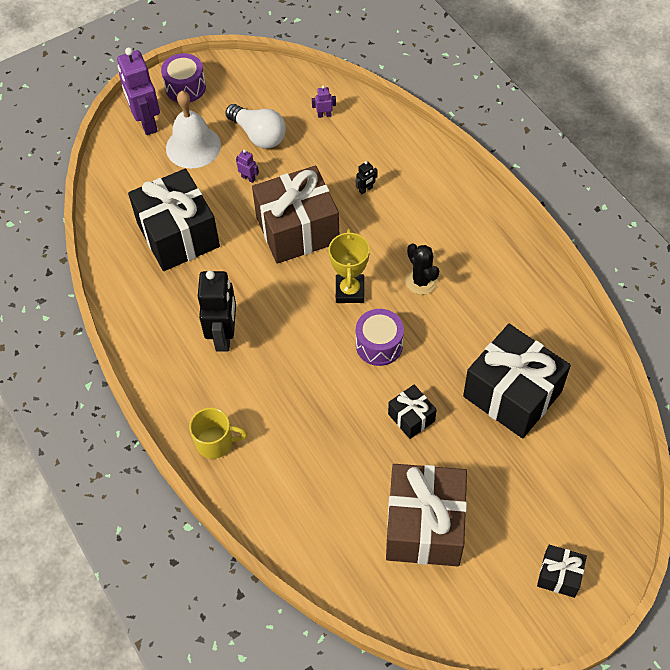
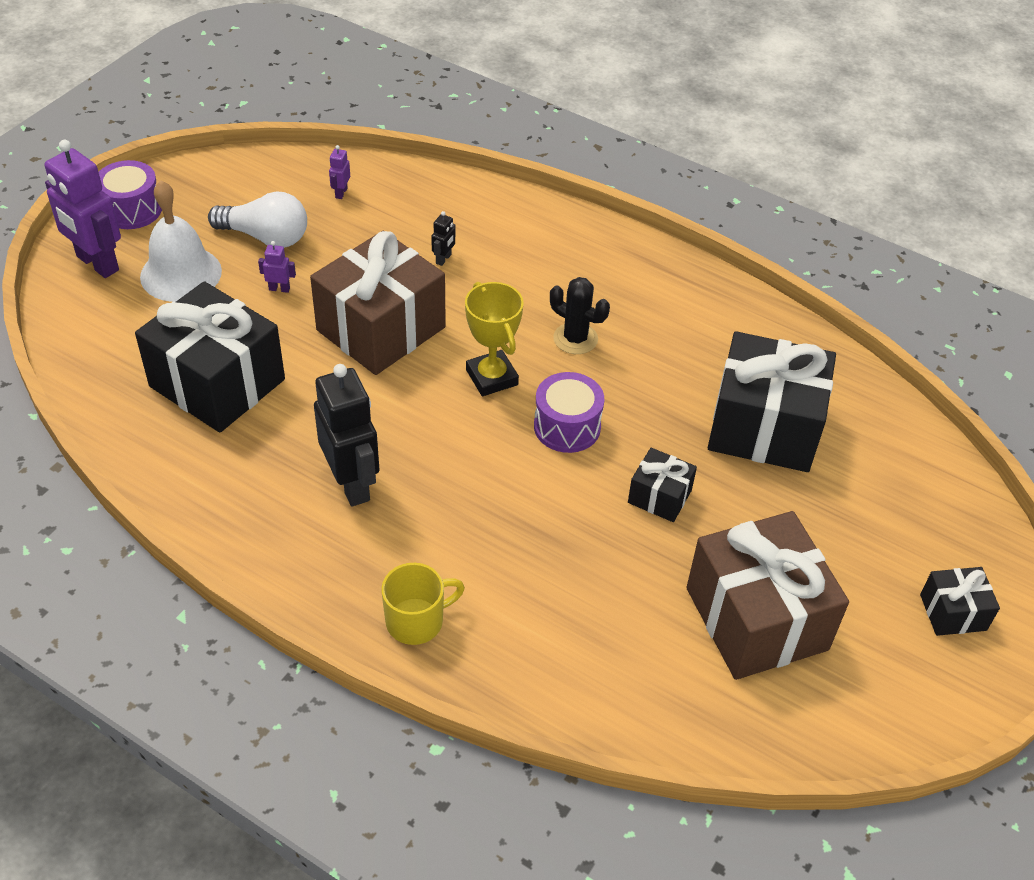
camera: 30 degrees left, 10 degrees down
purple robot [312,85,336,118] -> purple robot turned 45 degrees counterclockwise [329,145,350,199]

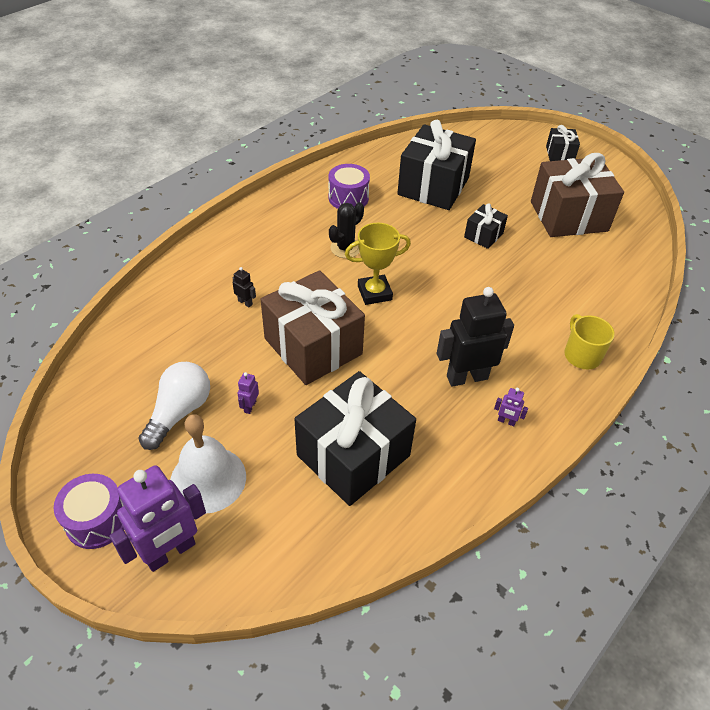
camera: 80 degrees left, 0 degrees up
purple robot [329,145,350,199] -> purple robot moved to [494,388,528,426]
purple drum [534,372,604,453] -> purple drum moved to [329,164,370,209]

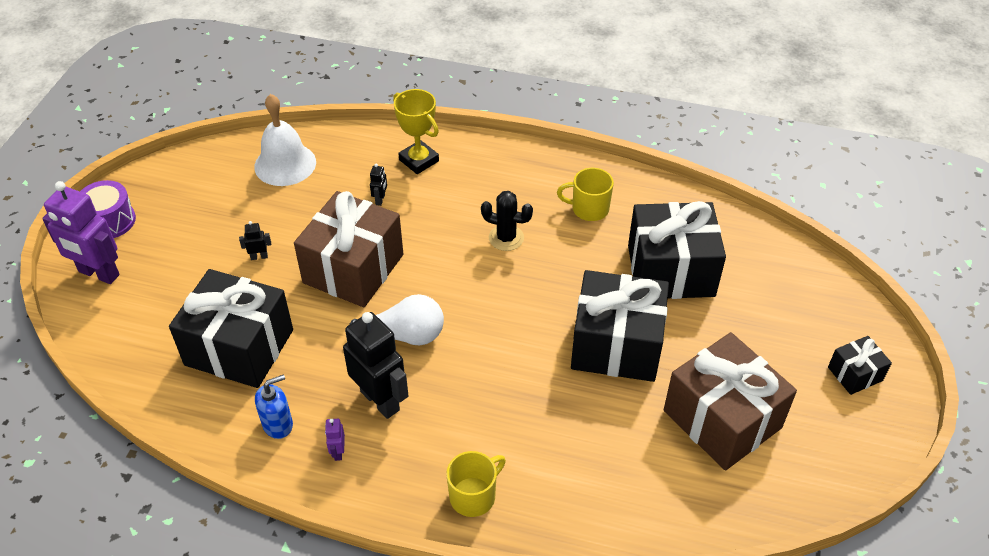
camera: 65 degrees right, 0 degrees up
white light bulb [138,362,210,450] -> white light bulb moved to [349,294,444,346]
white bell [170,414,246,514] -> white bell moved to [254,94,316,186]
purple robot [237,372,259,414] -> black robot [239,221,271,260]
purple drum [329,164,370,209] -> yellow mug [557,168,614,221]
yellow trophy [345,223,411,305] -> yellow trophy moved to [393,89,439,174]
black gift [464,204,508,249] -> black gift [571,270,669,382], size x2.10
none -> blue soap dispenser [255,374,293,439]

